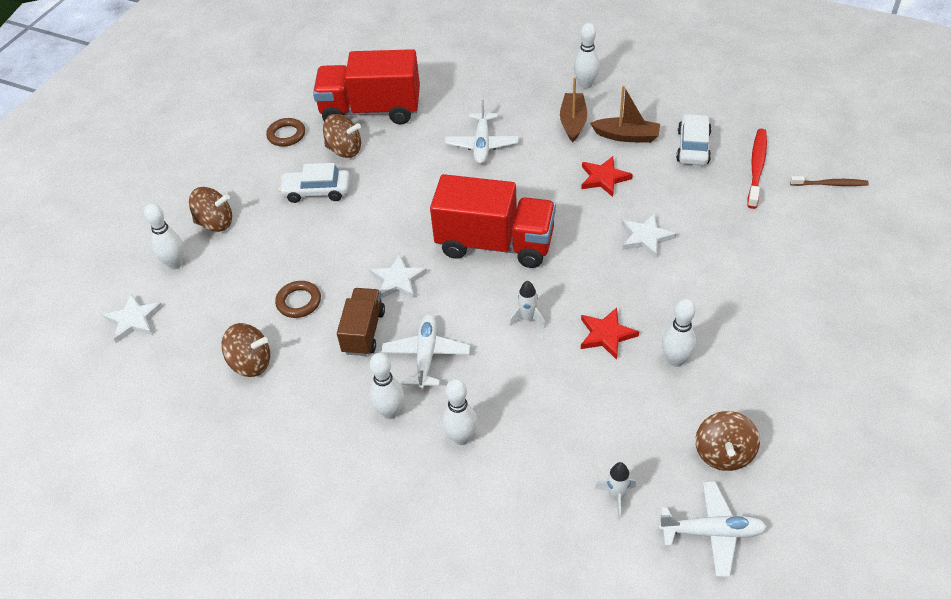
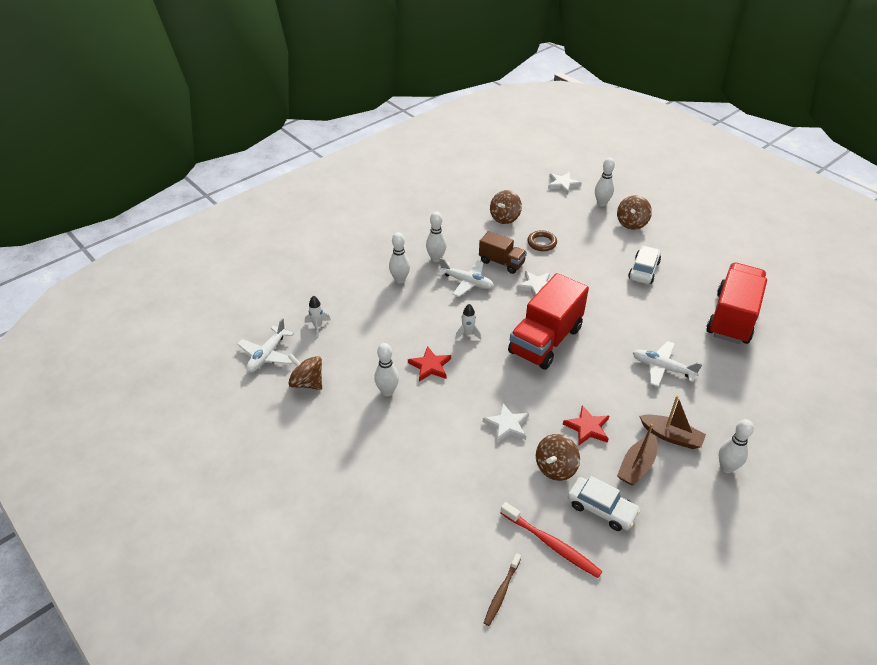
camera: 110 degrees right, 5 degrees down
brown ring [266,118,305,146] -> none
brown spinning top [323,114,361,158] -> brown spinning top moved to [536,434,580,481]

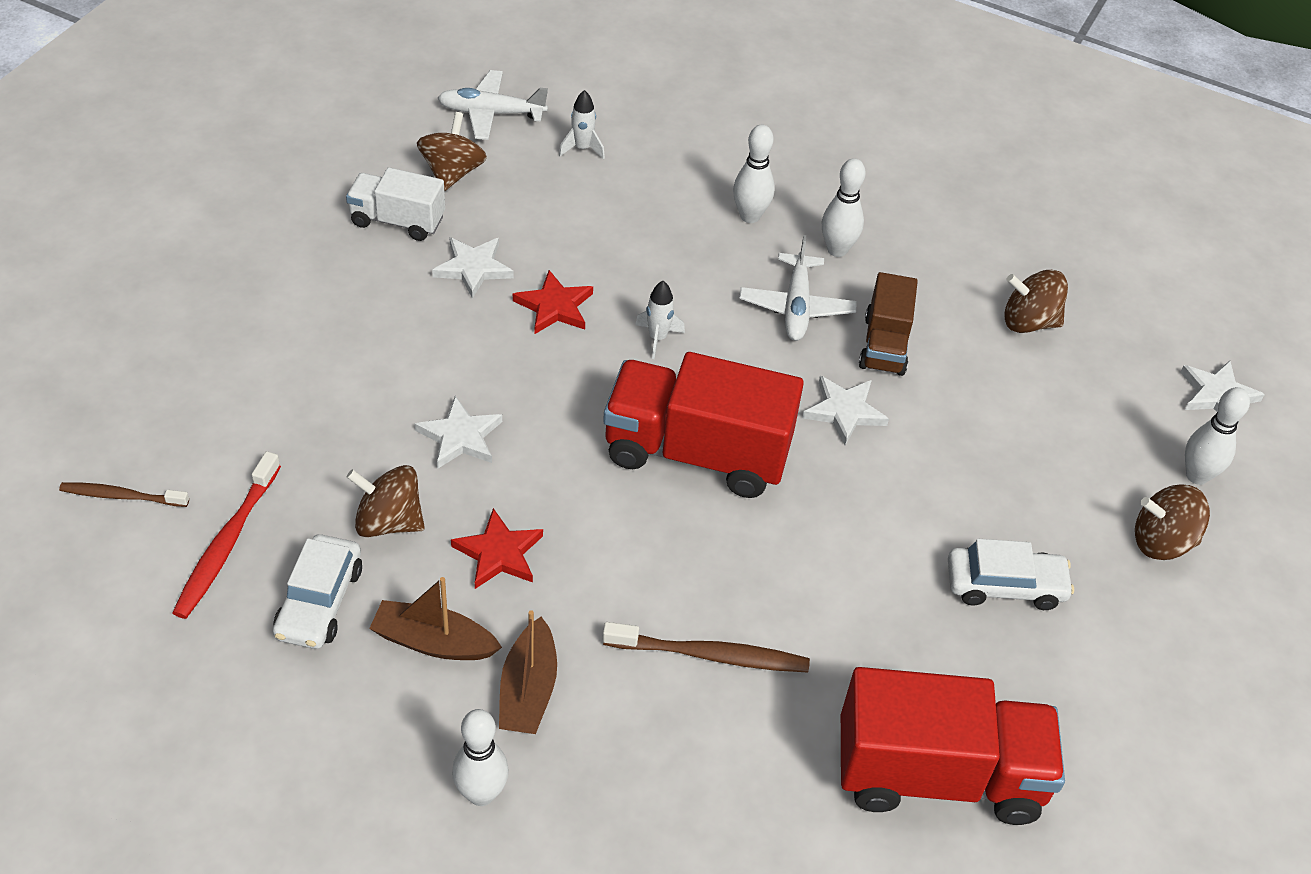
camera: 65 degrees right, 5 degrees up
white bowling pin [374,343,399,396] -> white star [432,237,514,299]
brown ring [527,230,557,251] -> none
white plane [633,341,702,387] -> brown toothbrush [603,622,810,672]
none -> white truck [346,167,445,241]

